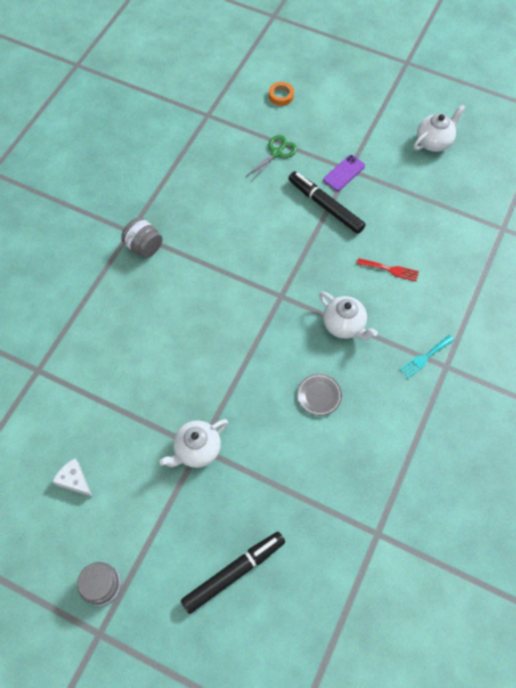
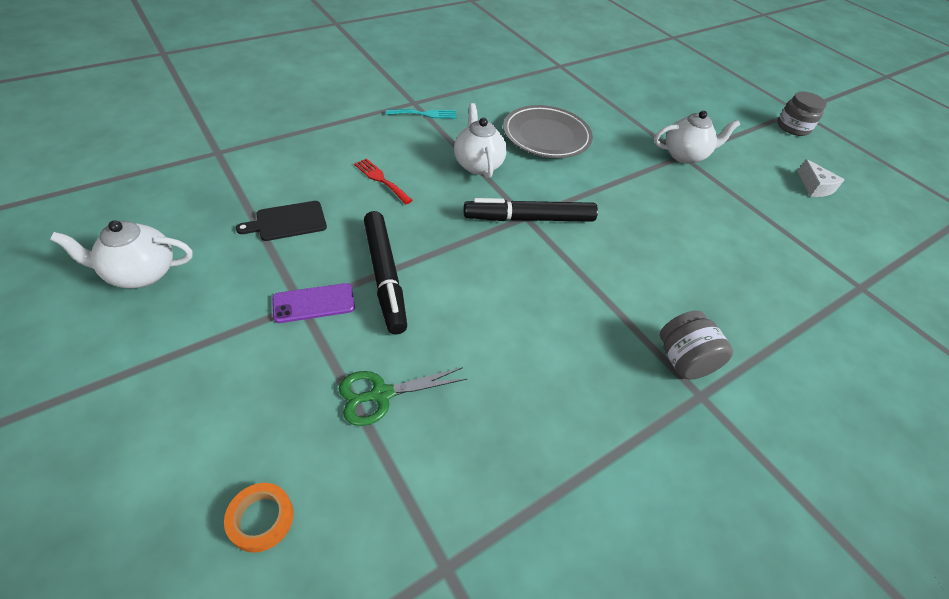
camera: 155 degrees left, 15 degrees down
black marker [181,532,285,614] -> black marker moved to [464,198,598,222]
grey plate [297,374,342,416] -> grey plate [503,105,593,158], size x1.89
none -> black cutting board [236,201,327,241]

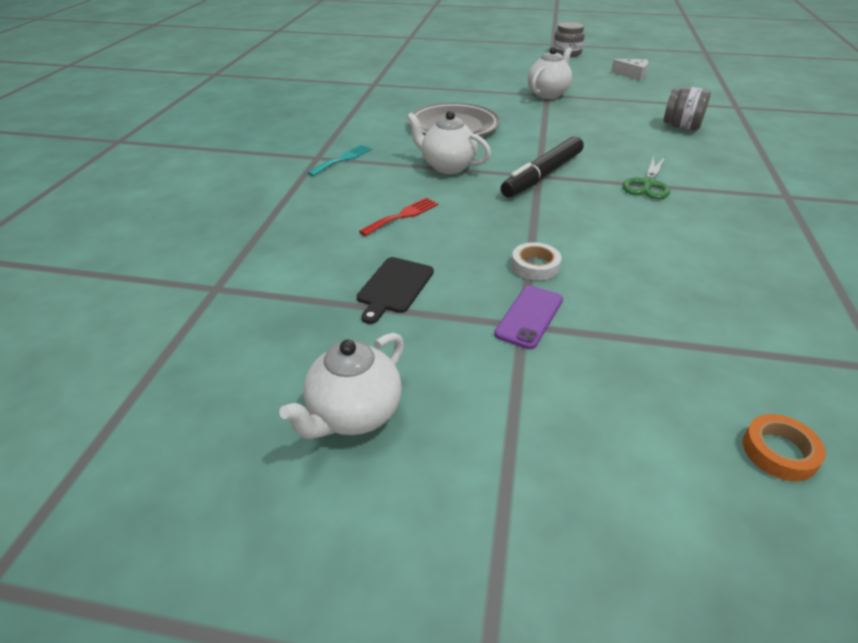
camera: 40 degrees left, 10 degrees down
green scissors [339,367,467,426] -> green scissors moved to [622,156,670,199]
red fork [354,158,413,204] -> red fork turned 135 degrees clockwise [359,198,438,236]
black marker [364,211,407,334] -> white tape [511,242,562,280]
grey jar [660,311,733,380] -> grey jar moved to [664,86,711,130]

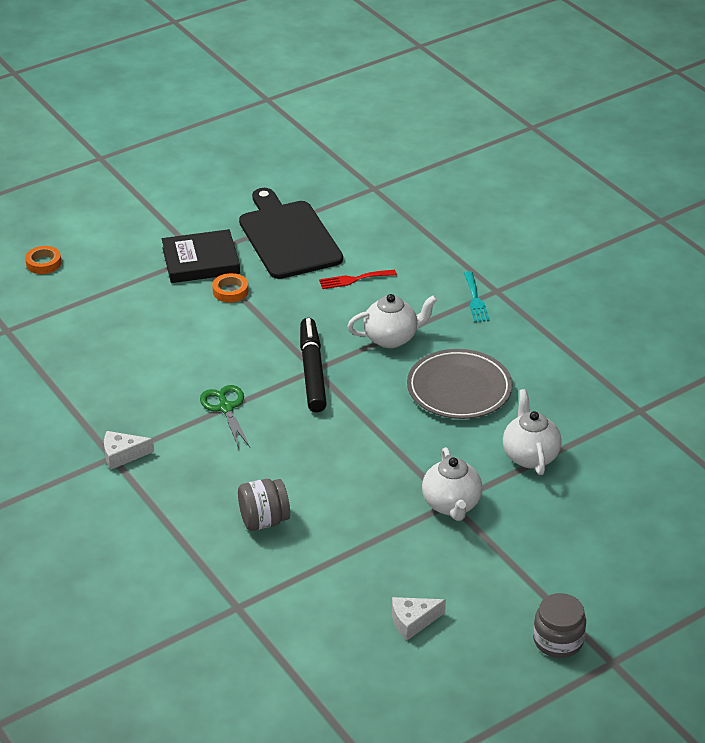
camera: 135 degrees right, 0 degrees up
white teapot [279,332,404,439] -> white teapot moved to [503,389,562,475]
black cutting board [357,257,434,324] -> black cutting board [239,188,343,279], size x2.07
red fork [359,198,438,236] -> red fork turned 75 degrees clockwise [319,270,397,289]
purple phone [494,286,563,349] -> black book [162,229,240,283]
white tape [511,242,562,280] -> orange tape [212,273,248,303]
none -> white cheese [104,431,154,470]

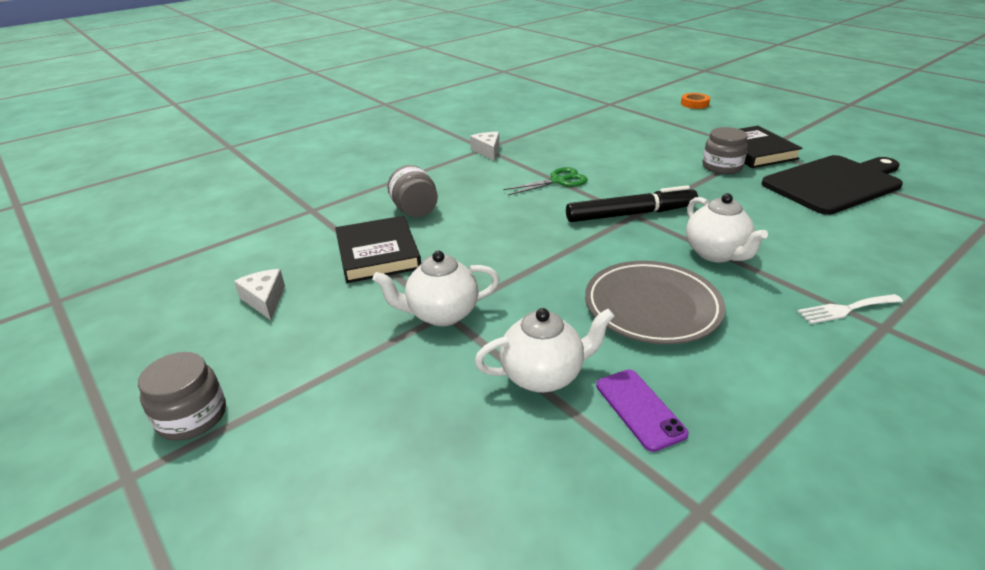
camera: 85 degrees right, 5 degrees down
orange tape [212,273,248,303] -> grey jar [702,127,748,174]
red fork [319,270,397,289] -> none
turquoise fork [464,271,490,322] -> white fork [797,294,903,324]
none -> black book [335,216,421,283]
none -> purple phone [596,369,689,452]

